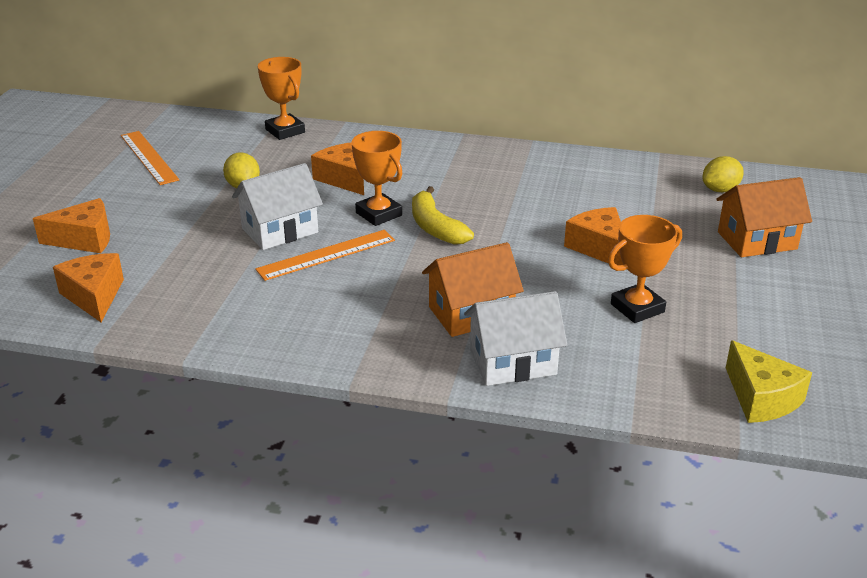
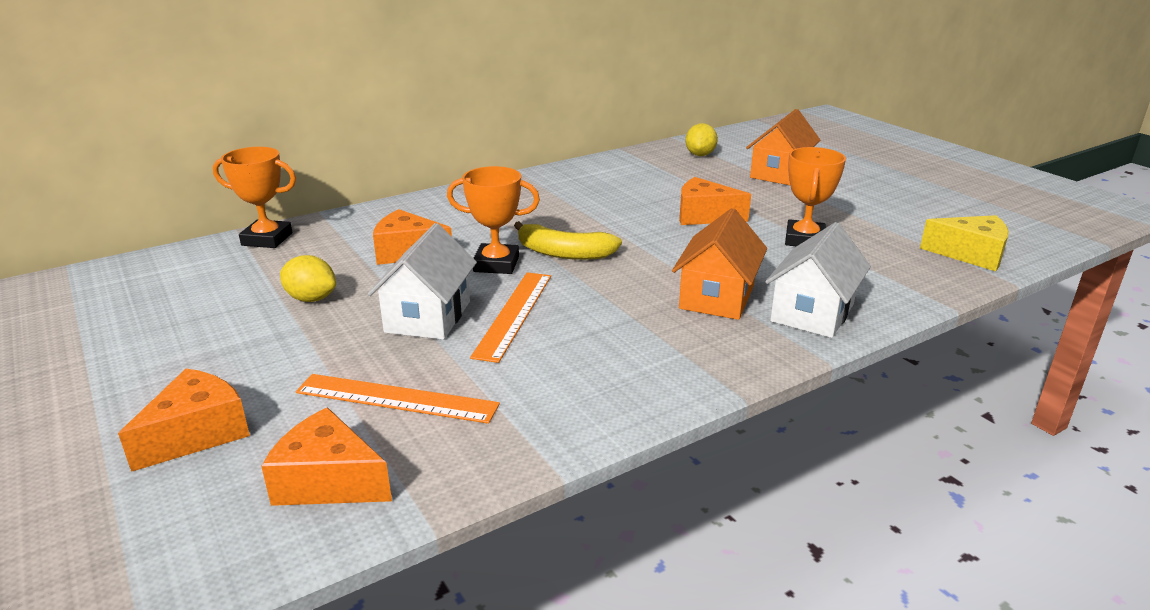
camera: 45 degrees left, 5 degrees down
orange ruler [121,131,179,185] -> orange ruler moved to [296,374,500,424]

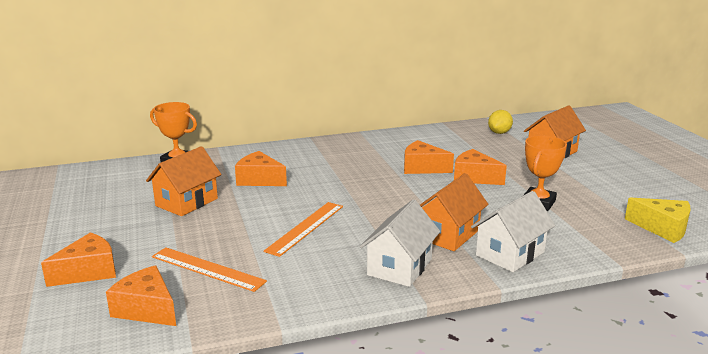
camera: 15 degrees right, 5 degrees down
yellow lemon [280,255,336,302] -> orange house [146,146,221,216]
white house [368,223,477,340] -> white house moved to [360,200,440,287]
orange trophy [447,166,540,274] -> none
yellow banana [514,221,622,260] -> none
none -> orange cheese [404,140,454,174]

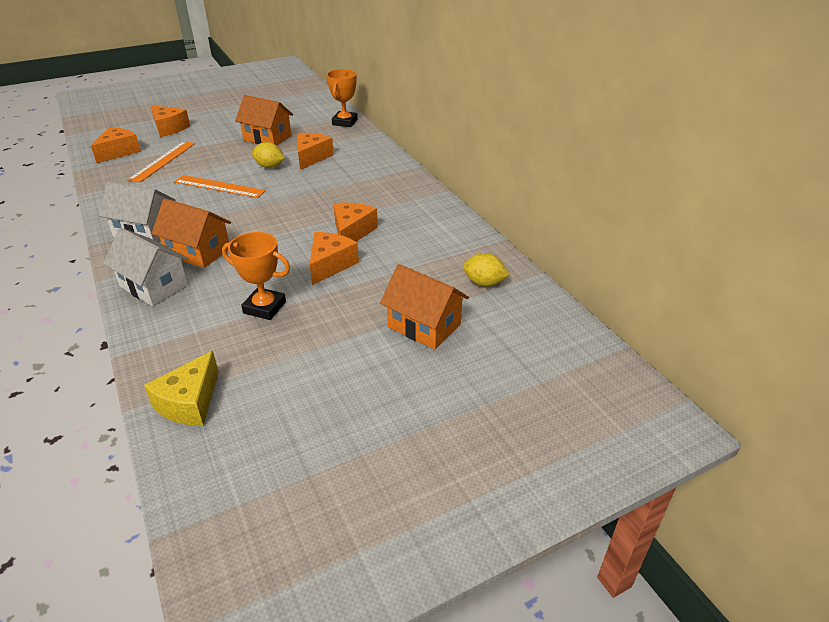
camera: 80 degrees right, 15 degrees up
none -> yellow lemon [252,142,284,168]

